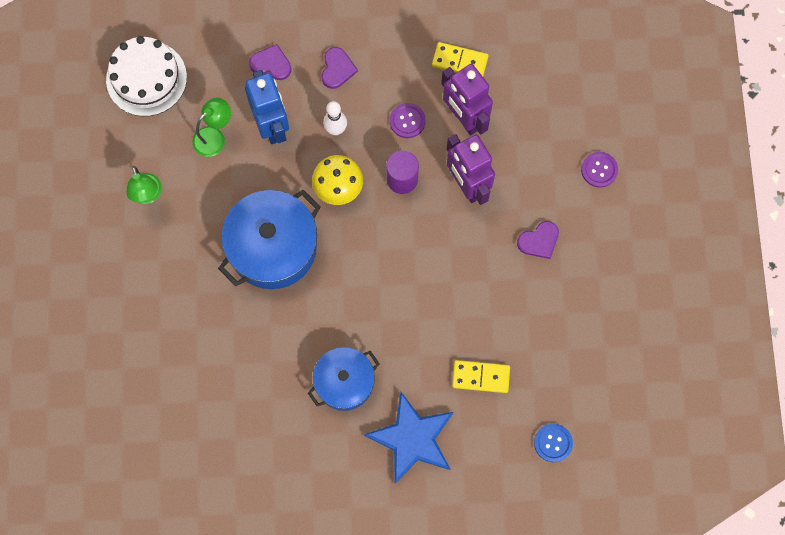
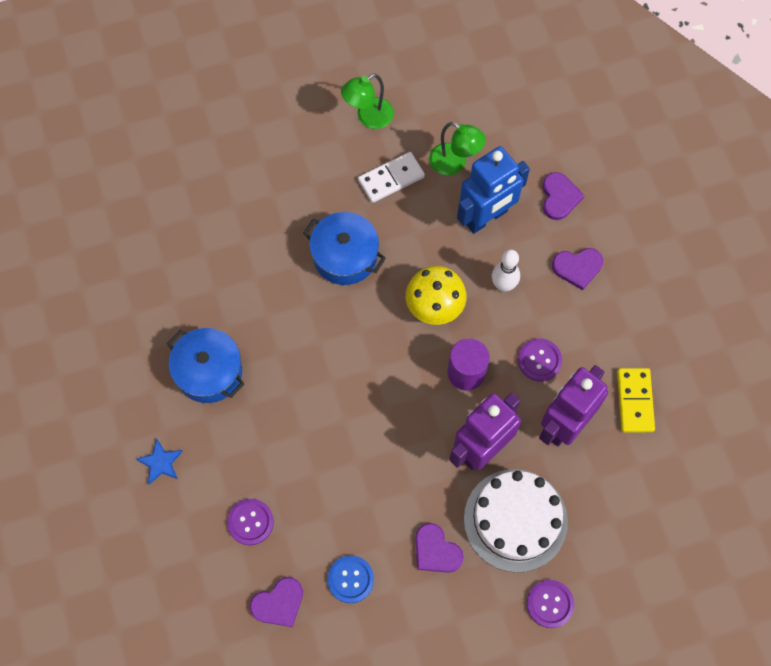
camera: 75 degrees right, 5 degrees down
white cake [106,36,187,116] -> white cake moved to [464,469,568,573]
blue pot [218,190,321,289] -> blue pot [303,212,386,285], size x0.64
blue star [364,391,454,484] -> blue star [136,439,183,484], size x0.43
yellow domino [452,360,510,393] -> purple button [227,499,274,545]
blue button [534,424,573,462] -> blue button moved to [327,555,374,603]
none -> purple heart [250,577,303,627]
none -> white domino [358,152,425,203]

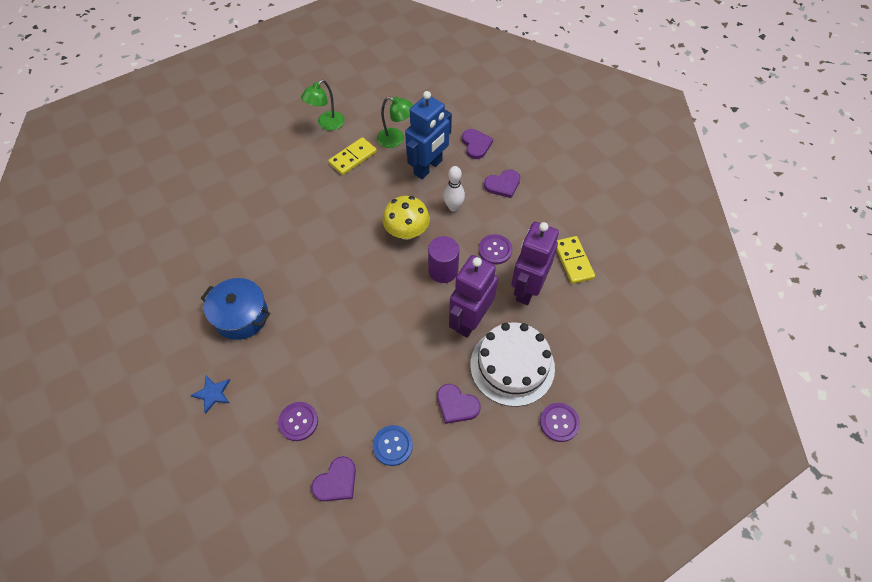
camera: 15 degrees left, 10 degrees down
blue pot [303,212,386,285] -> none
white domino [358,152,425,203] -> yellow domino [328,137,377,175]

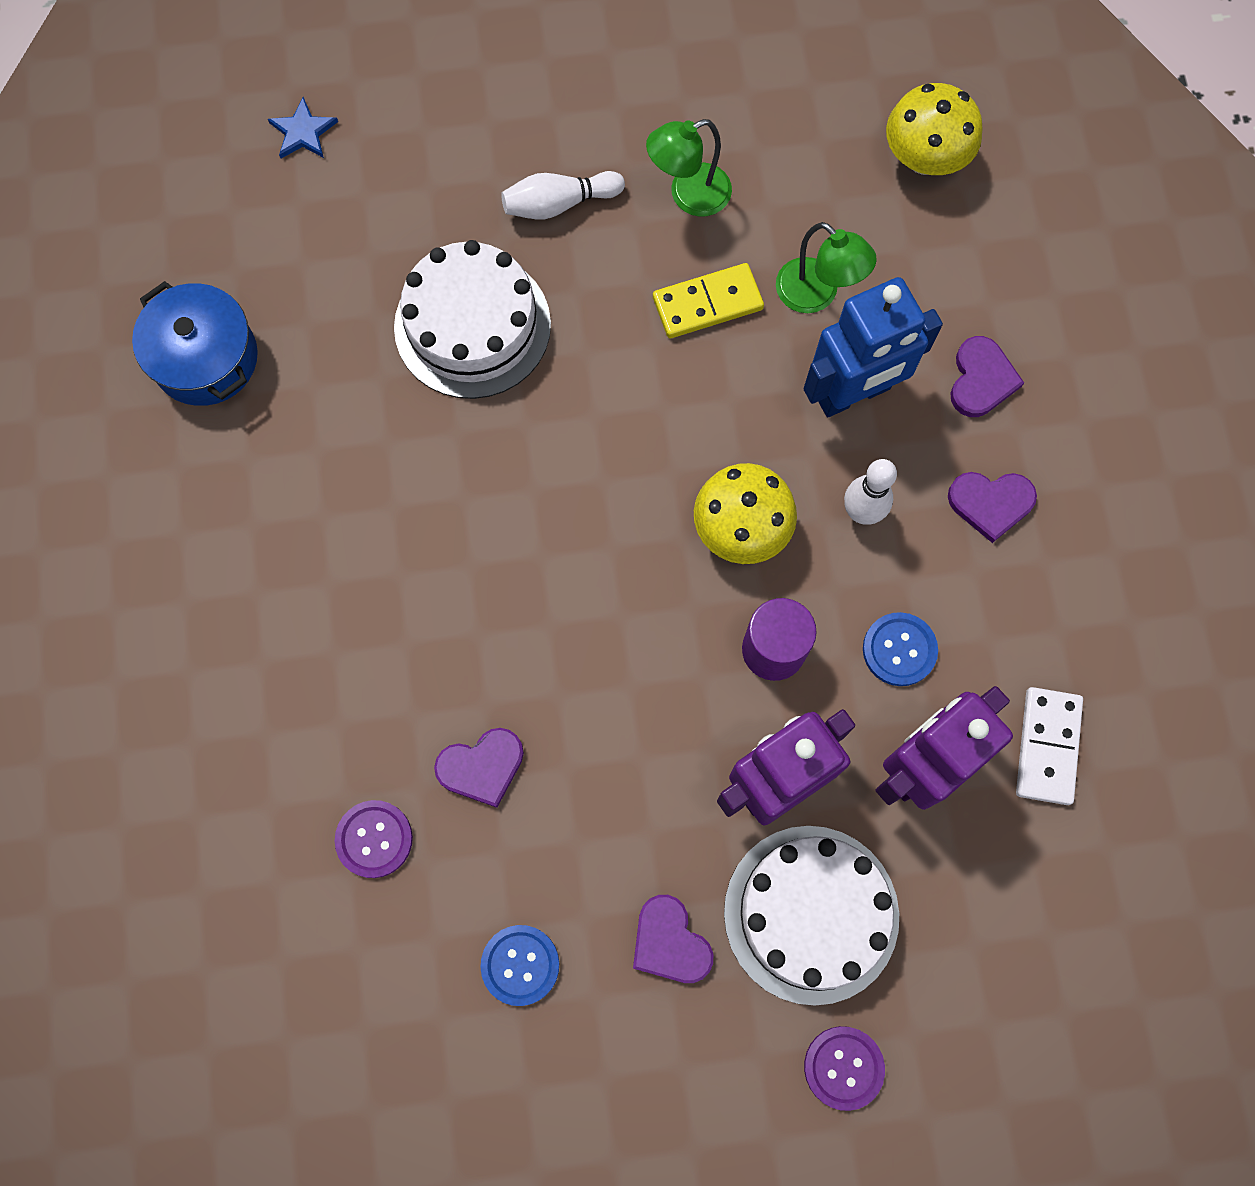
camera: 25 degrees right, 15 degrees up
blue star [190,376,230,414] -> blue star moved to [268,97,338,158]
blue pot [201,278,270,340] -> blue pot moved to [132,281,258,406]
purple heart [311,456,356,501] -> purple heart moved to [434,728,524,808]
purple button [478,234,512,264] -> blue button [863,612,938,686]
yellow domino [556,236,595,284] -> white domino [1016,687,1083,805]
none -> white cake [394,240,551,399]
none -> white bowling pin [501,171,625,219]
none -> yellow mushroom [886,83,983,175]

